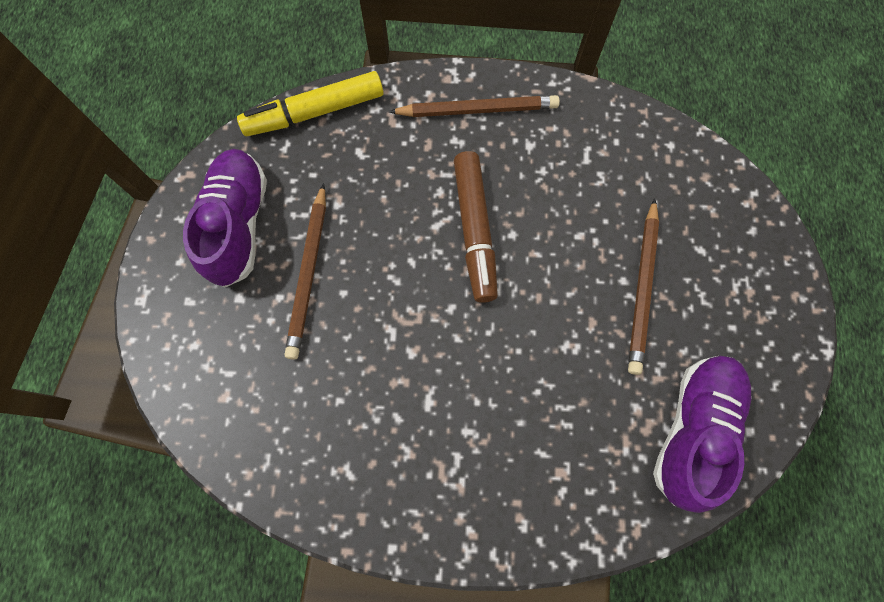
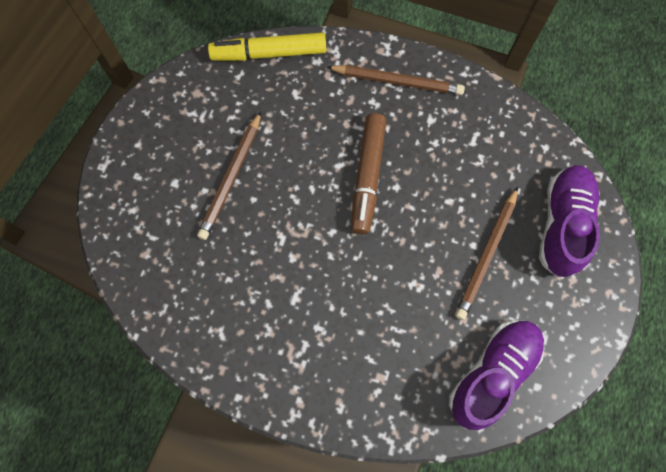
camera: 15 degrees right, 0 degrees up
purple shoe [183,149,267,288] -> purple shoe moved to [539,165,600,277]

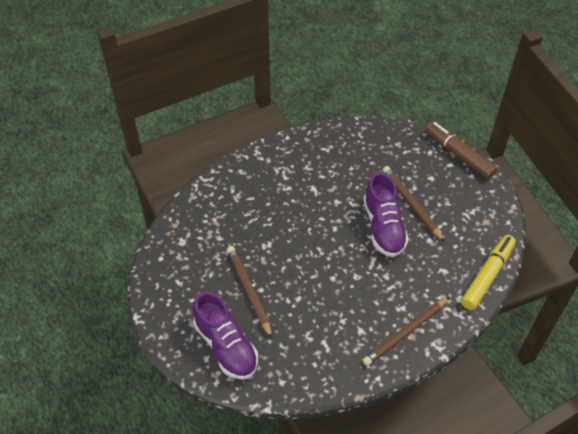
camera: 130 degrees right, 20 degrees down
brown marker [351,113,386,234] -> brown marker moved to [425,121,497,179]
purple shoe [449,321,544,430] -> purple shoe moved to [363,172,409,257]

